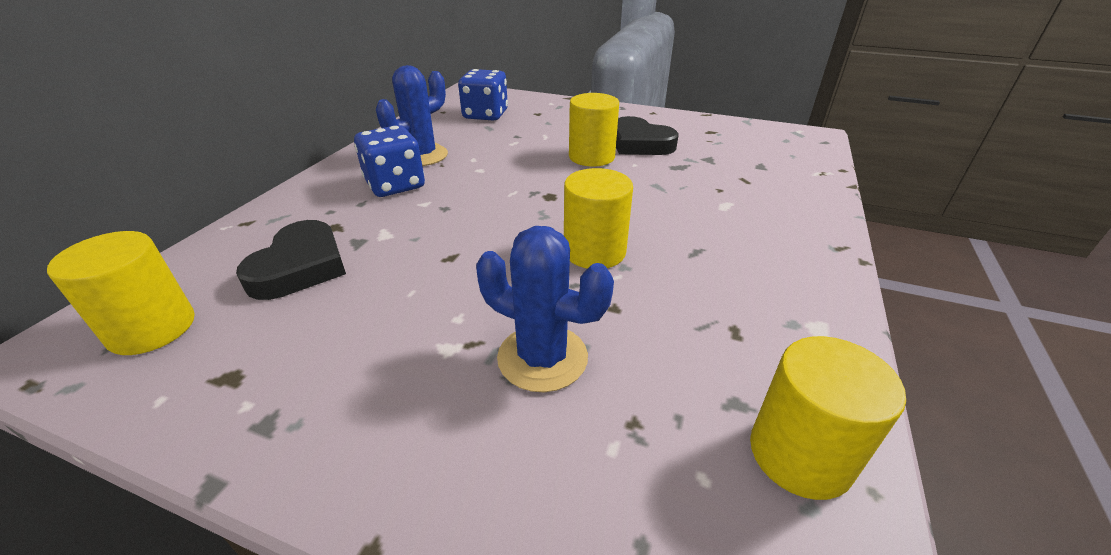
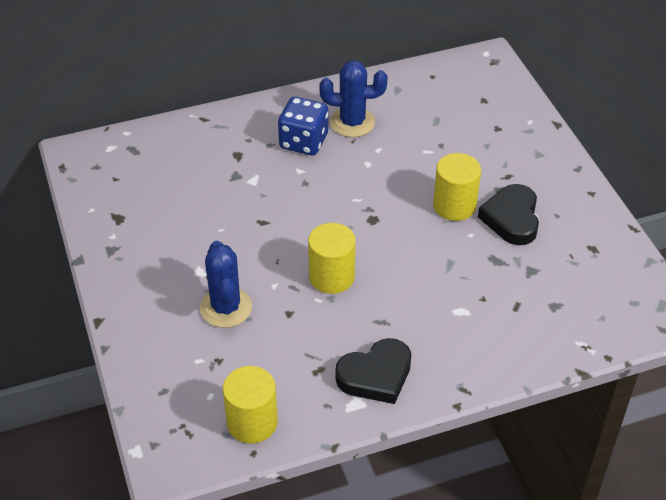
camera: 50 degrees right, 10 degrees up
yellow cylinder [47,231,195,355] -> none
black heart [236,220,346,300] -> black heart moved to [335,338,411,404]
blue dice [458,69,508,121] -> none

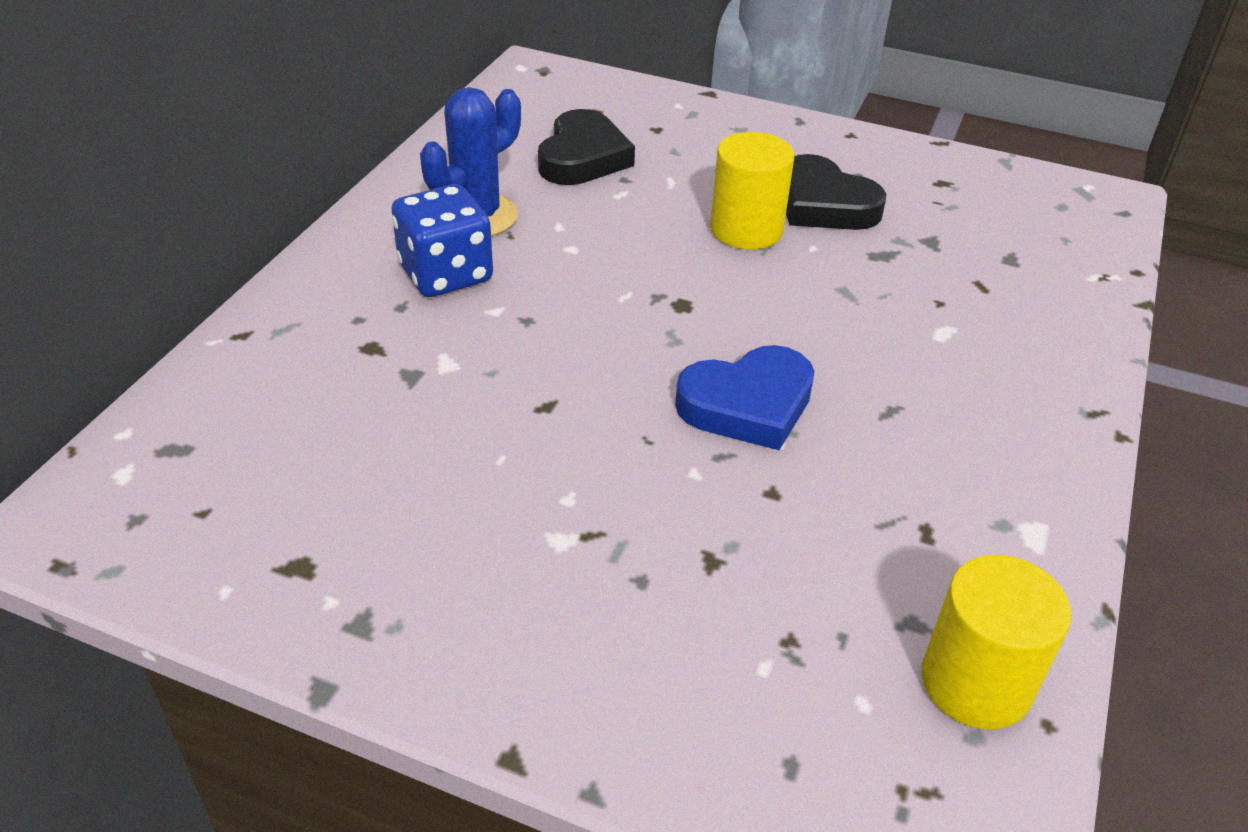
camera: 50 degrees left, 5 degrees down
blue cactus [200,241,252,328] -> none
yellow cylinder [308,223,356,294] -> blue heart [675,345,815,450]
black heart [335,338,411,404] -> black heart moved to [538,109,635,185]

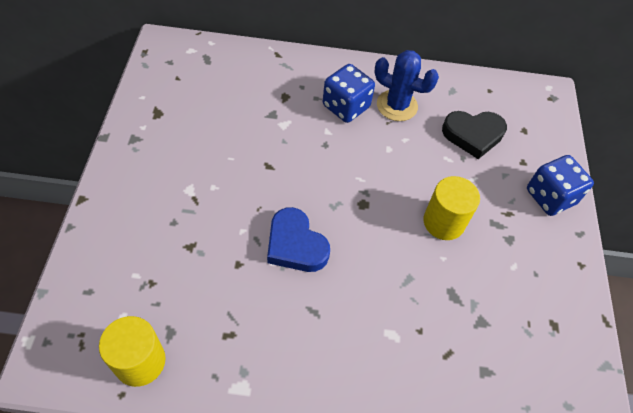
camera: 70 degrees right, 15 degrees up
black heart [786,154,886,230] -> none
none -> blue dice [527,155,594,216]

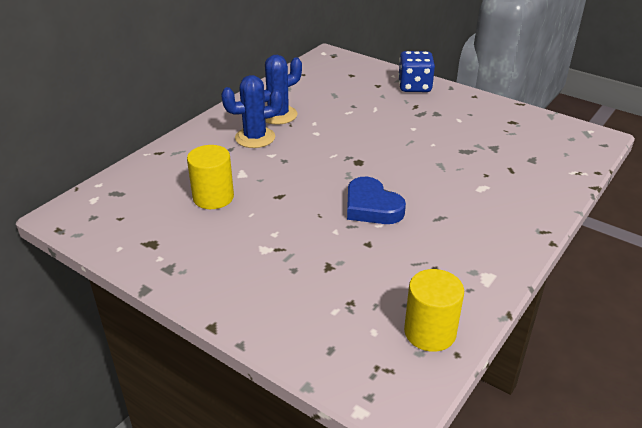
camera: 55 degrees left, 20 degrees down
blue heart [267,207,330,272] -> blue heart turned 60 degrees clockwise [347,177,406,224]
blue dice [323,64,375,123] -> blue cactus [221,75,283,148]
yellow cylinder [424,176,480,240] -> yellow cylinder moved to [187,145,234,209]
black heart [442,111,507,159] -> none

